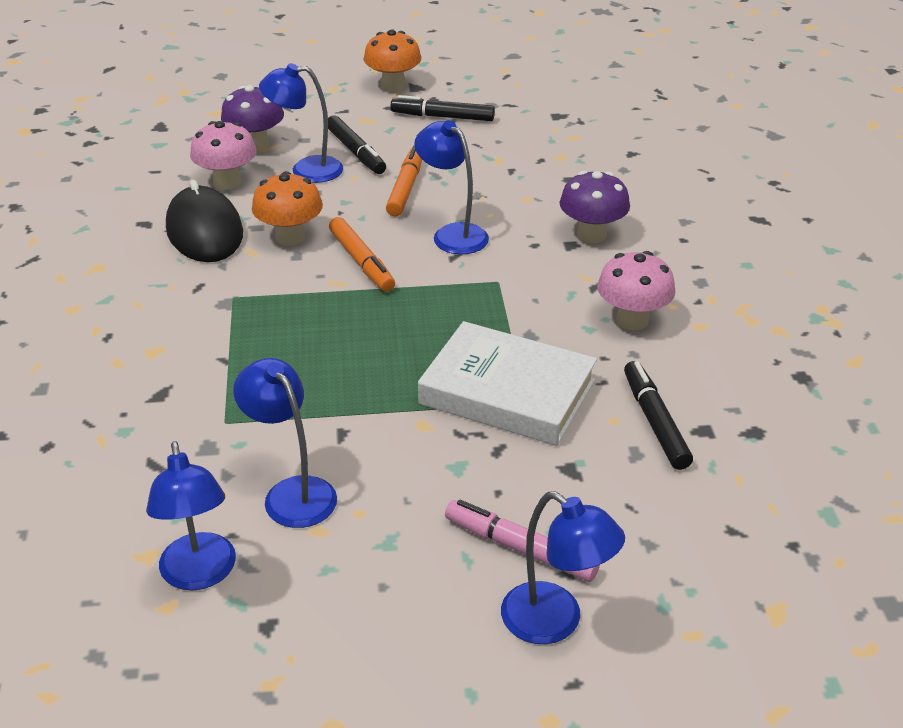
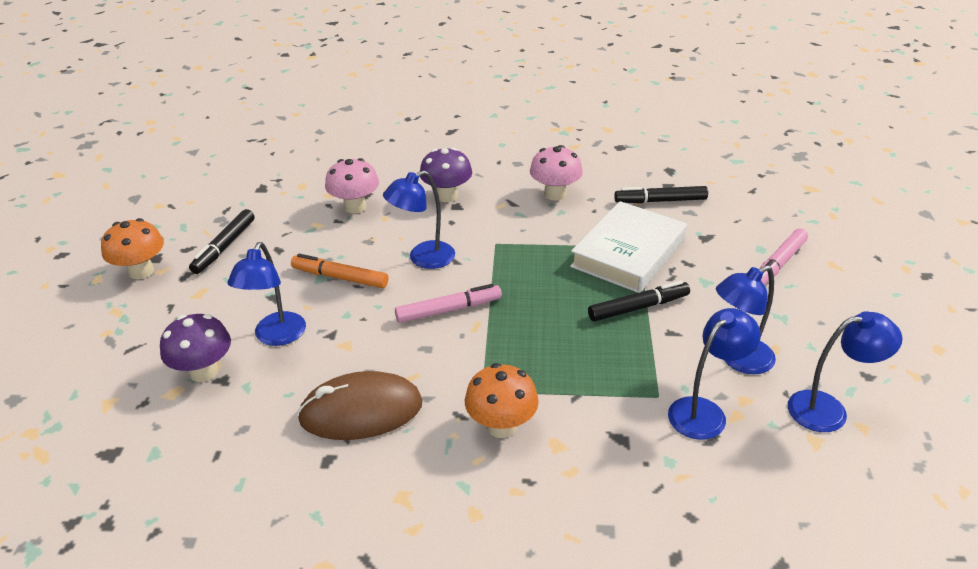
camera: 80 degrees left, 0 degrees up
black mouse [166,180,243,262] -> brown mouse [297,371,423,440]
pink mushroom [190,121,257,190] -> pink mushroom moved to [325,158,379,214]
orange mushroom [252,171,323,246] -> orange mushroom moved to [465,363,539,438]
black marker [328,115,386,174] -> black marker moved to [588,281,690,321]
orange marker [329,217,395,292] -> pink marker [395,284,502,323]
blue lamp [501,491,625,644] -> blue lamp moved to [668,308,761,440]

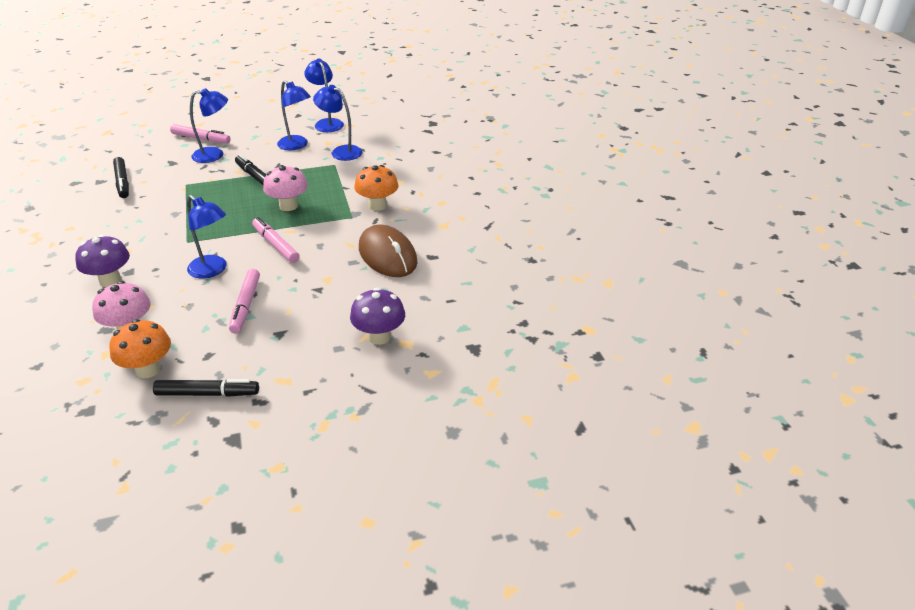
camera: 110 degrees left, 0 degrees up
orange mushroom [101,218,164,279] -> orange mushroom moved to [109,319,171,378]
blue lamp [227,242,306,346] -> blue lamp moved to [190,88,228,163]
orange marker [291,254,388,288] -> pink marker [229,269,260,334]
pink mushroom [530,145,583,200] -> pink mushroom moved to [263,165,308,211]
white book [570,201,687,293] -> none

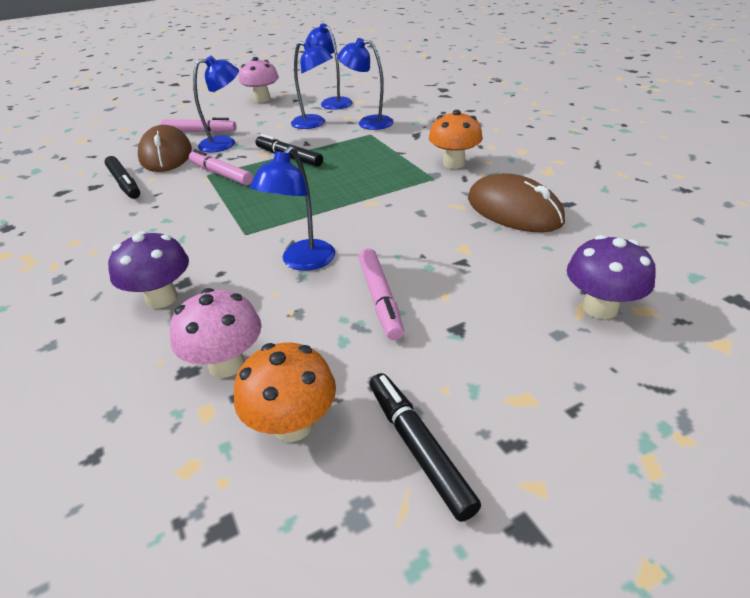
camera: 10 degrees left, 0 degrees up
black marker [153,379,259,397] -> black marker turned 105 degrees counterclockwise [370,373,481,522]
blue lamp [187,195,227,278] -> blue lamp turned 90 degrees clockwise [250,146,335,271]
pink marker [252,217,300,263] -> pink marker moved to [189,149,253,185]
pink mushroom [263,165,308,211] -> pink mushroom moved to [239,57,279,103]
none -> brown mouse [138,125,192,172]

